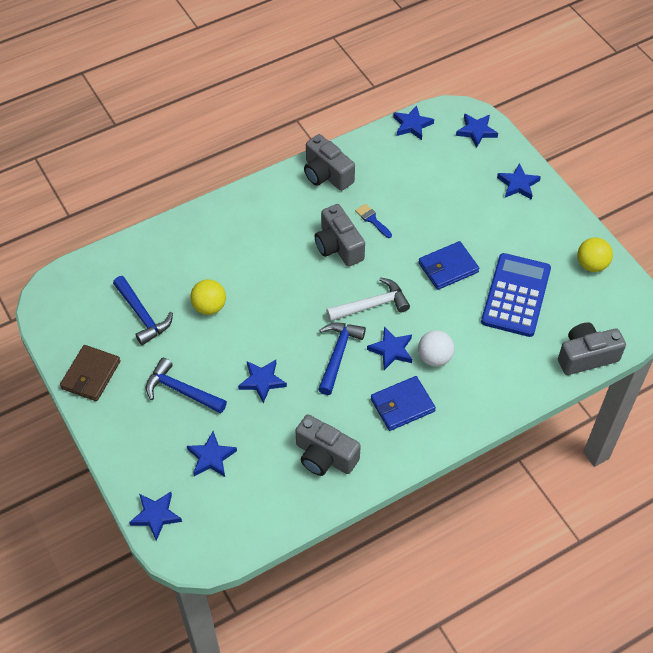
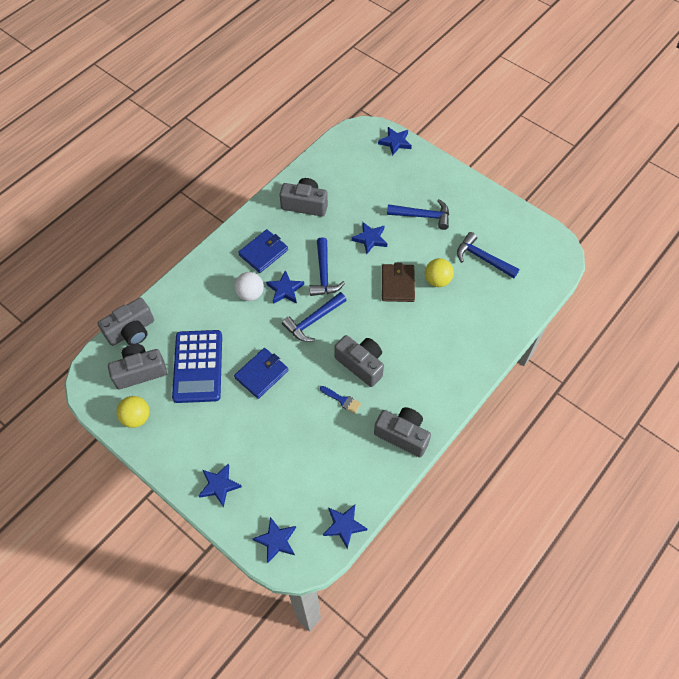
camera: 160 degrees right, 5 degrees up
brown wallet [60,345,120,401] -> brown wallet moved to [382,263,415,302]
blue star [187,431,237,477] -> none
white hammer [326,277,410,322] -> blue hammer [282,292,347,342]
none -> grey camera [108,344,167,389]

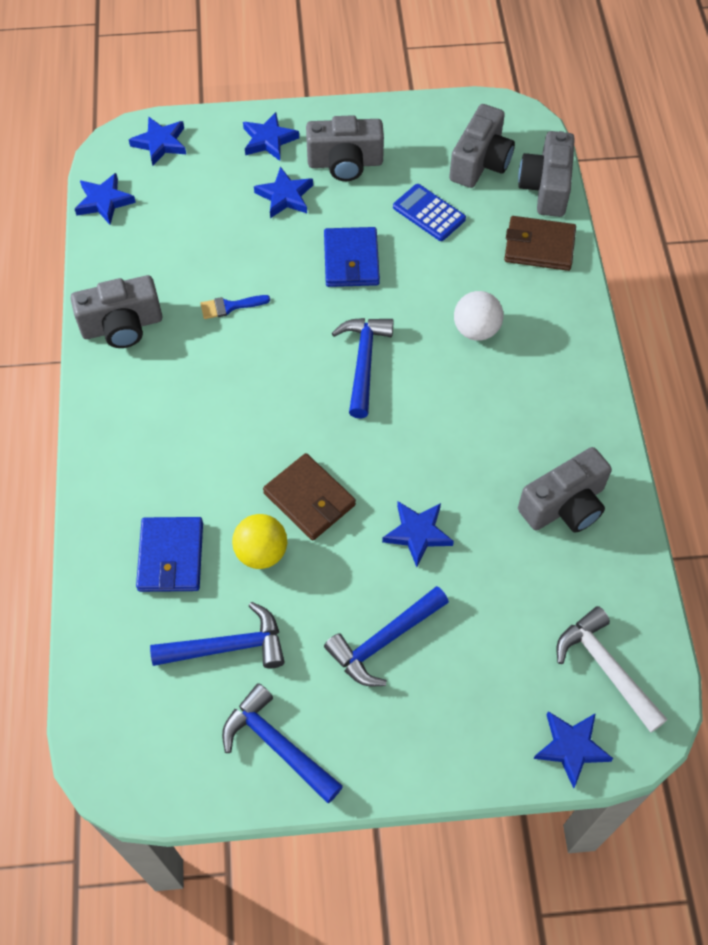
camera: 135 degrees right, 0 degrees up
yellow ball [116,396,149,428] -> none
blue calculator [172,330,222,403] -> blue calculator [393,184,466,241], size x0.57
blue wallet [238,229,288,273] -> blue wallet moved to [136,517,203,592]
blue star [266,270,304,304] -> blue star moved to [254,167,313,218]
blue hammer [310,237,345,296] -> blue hammer moved to [222,683,343,803]
grey camera [334,335,384,387] -> grey camera moved to [306,115,384,181]
none -> brown wallet [504,216,576,271]
none -> white hammer [557,606,668,733]

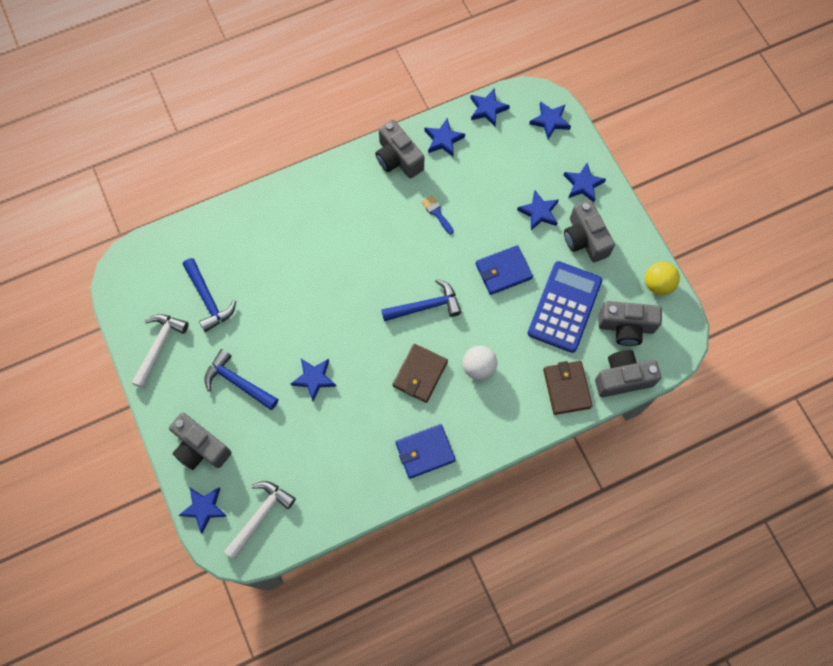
camera: 70 degrees right, 10 degrees up
blue wallet [136,517,203,592] -> blue wallet moved to [395,424,456,479]
blue hammer [222,683,343,803] -> white hammer [132,314,189,388]
yellow ball [232,514,287,569] -> yellow ball moved to [645,262,680,295]
brown wallet [263,453,356,541] -> brown wallet moved to [392,344,448,403]
blue calculator [393,184,466,241] -> blue calculator [528,261,602,353], size x1.77
grey camera [518,447,612,533] -> grey camera moved to [169,413,232,470]
none -> blue star [424,118,465,157]

